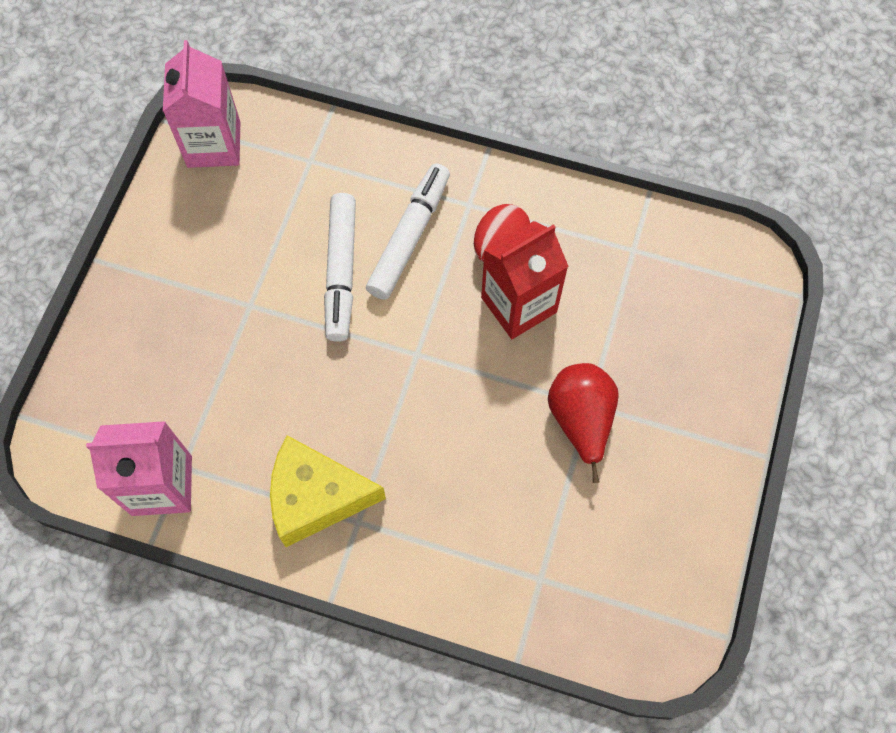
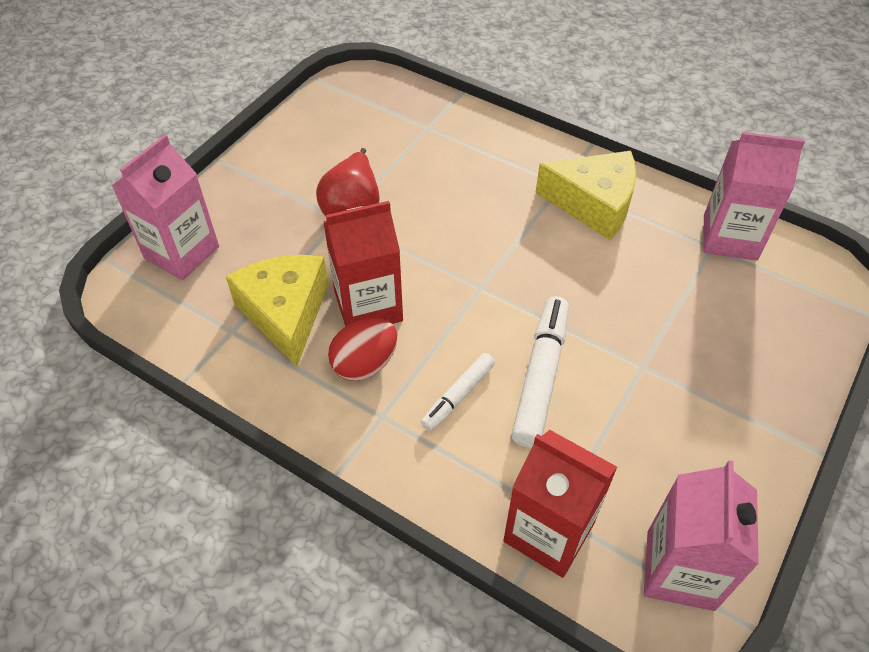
camera: 165 degrees left, 15 degrees down
white marker [366,164,450,300] -> white marker [421,353,495,431], size x0.59
none -> pink carton [111,134,219,280]
none -> yellow cheese [226,255,328,366]
none -> red carton [503,430,617,578]

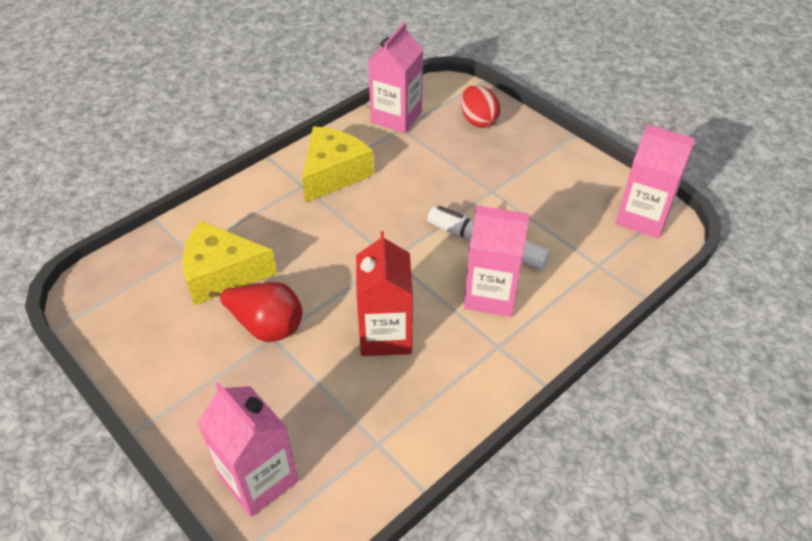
camera: 75 degrees left, 5 degrees down
yellow cheese [226,255,328,366] -> yellow cheese moved to [182,221,277,305]
red egg [328,318,398,381] -> red egg moved to [461,85,500,128]
white marker [421,353,495,431] -> pink carton [464,205,530,317]
red carton [503,430,617,578] -> none

